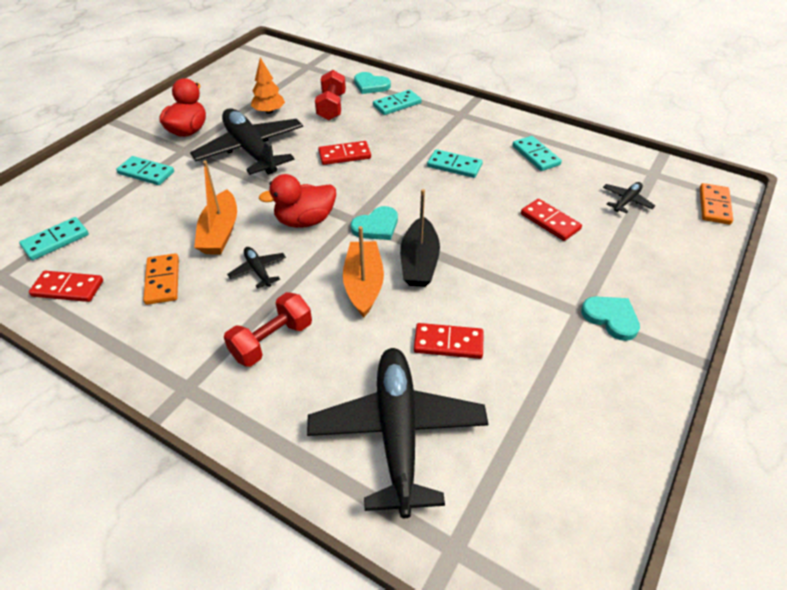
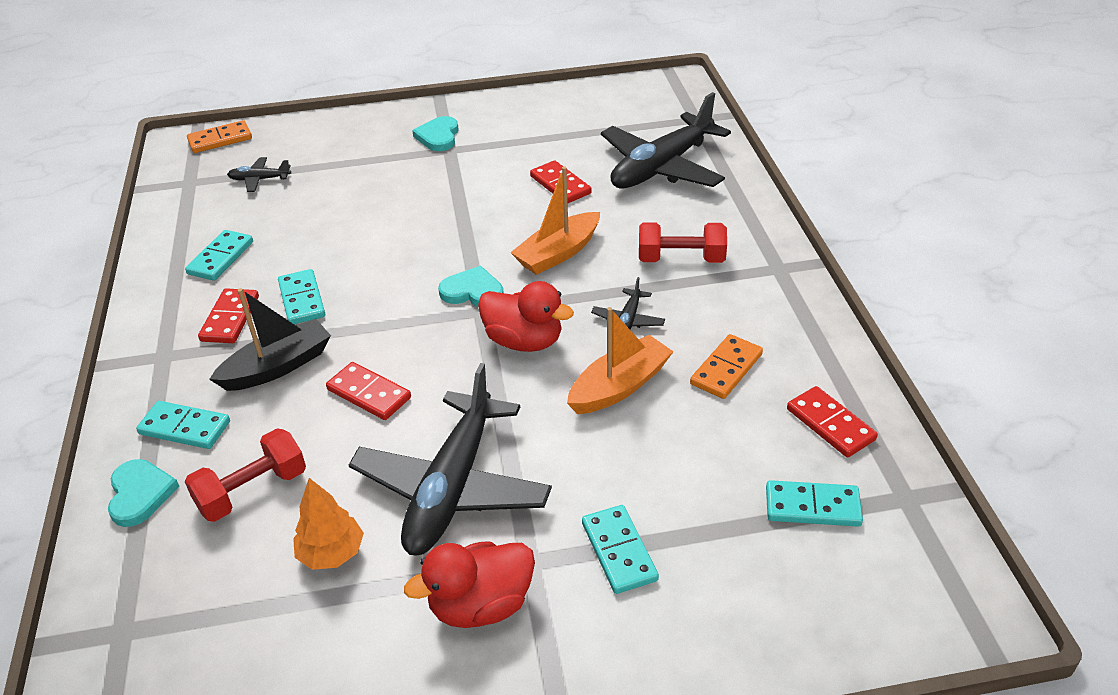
camera: 130 degrees left, 5 degrees down
black boat [400,189,440,287] -> black boat moved to [209,288,331,391]
red domino [521,199,582,241] -> red domino moved to [198,288,259,343]

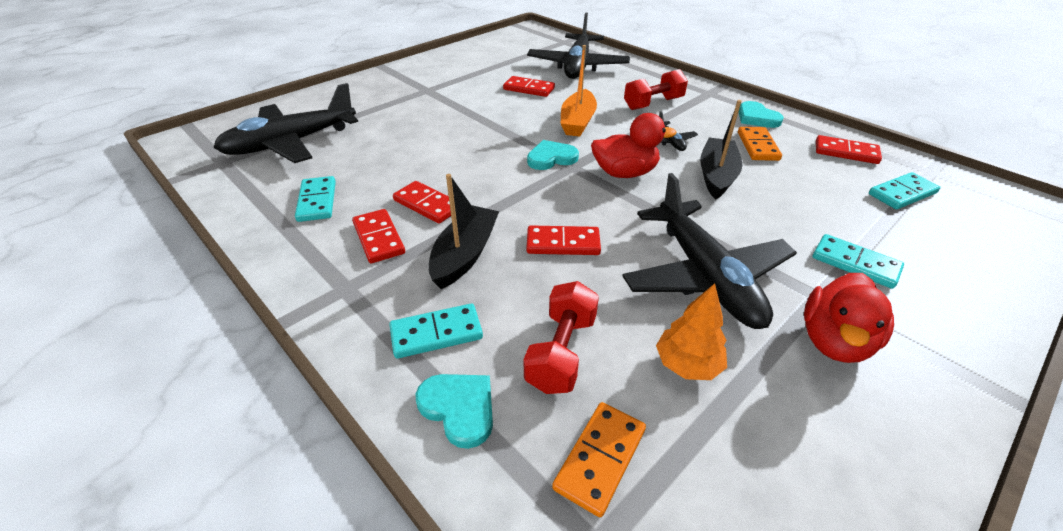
camera: 35 degrees left, 0 degrees up
orange domino [187,120,252,153] -> orange domino moved to [552,402,646,517]
black plane [227,157,291,192] -> black plane [213,83,358,163], size x2.36
turquoise domino [278,269,325,324] -> red domino [393,181,451,224]
turquoise heart [412,116,459,151] -> turquoise heart moved to [739,101,784,128]
orange boat [567,307,674,414] -> black boat [700,100,742,199]

